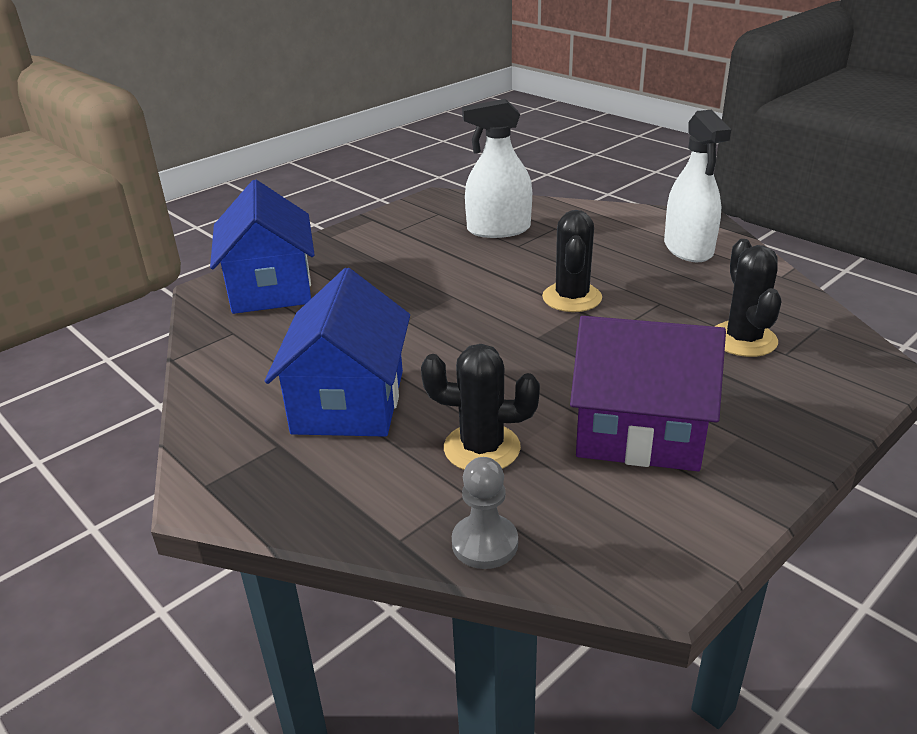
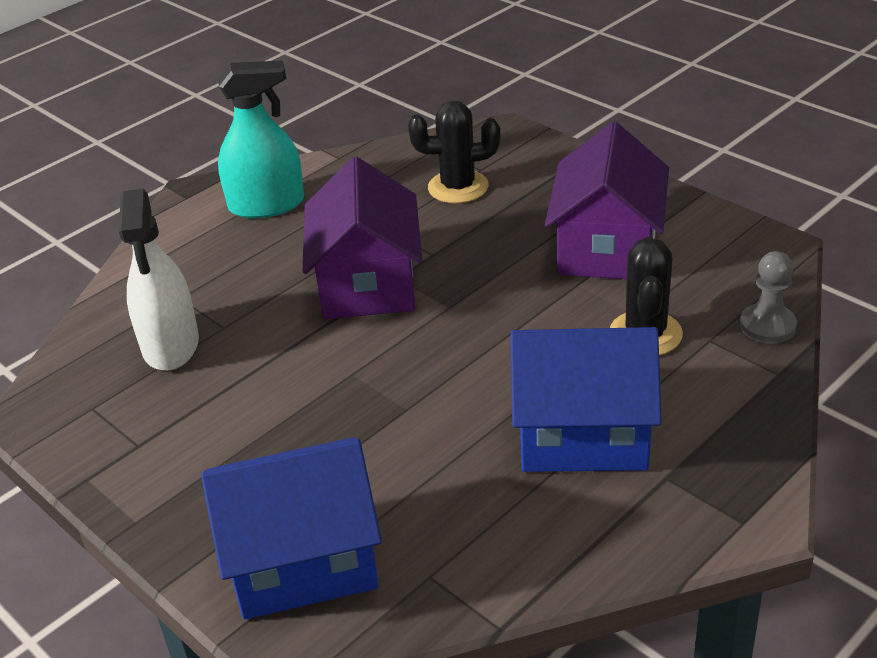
camera: 90 degrees left, 5 degrees up
black cactus [542,210,602,312] -> purple house [303,156,422,319]
white spray bottle [664,110,731,262] -> turquoise spray bottle [218,60,304,218]

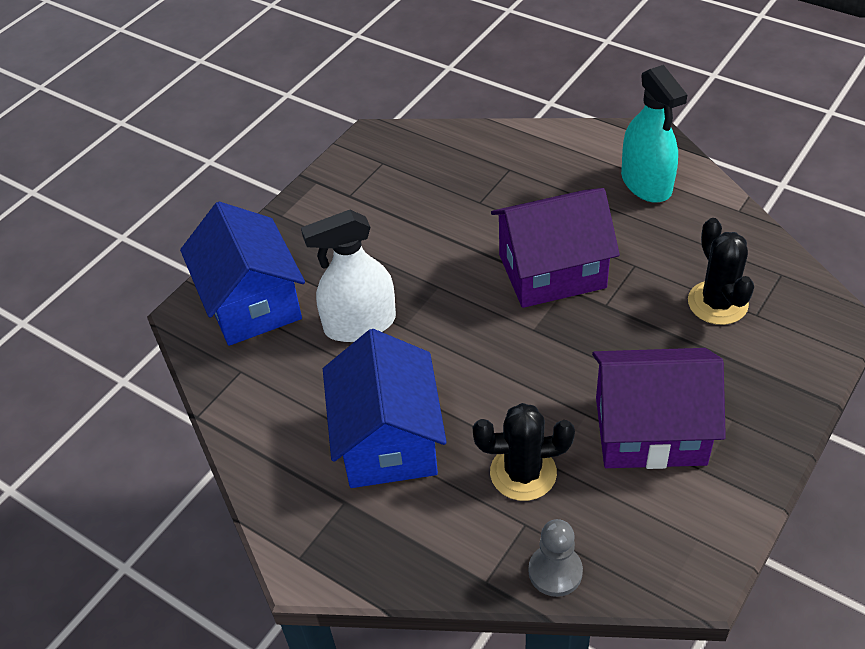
camera: 80 degrees right, 10 degrees up
white spray bottle [119,189,199,371] -> white spray bottle moved to [301,210,396,342]

